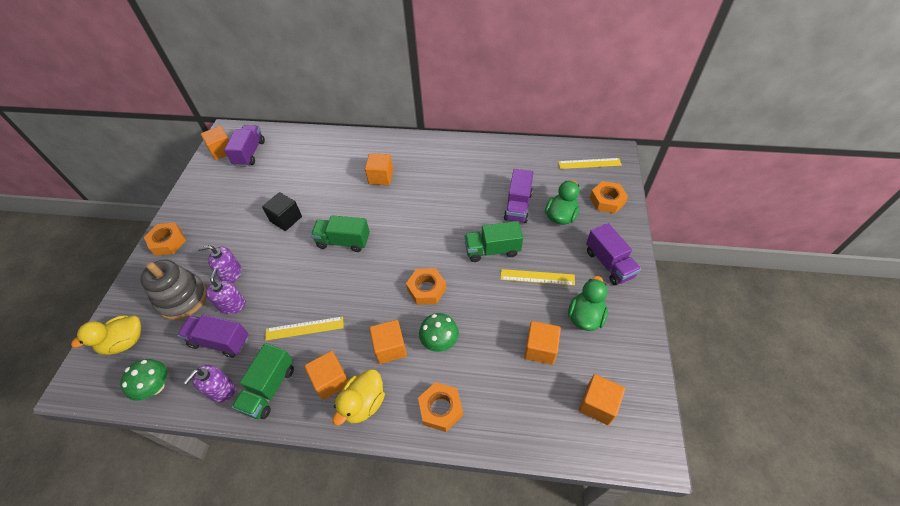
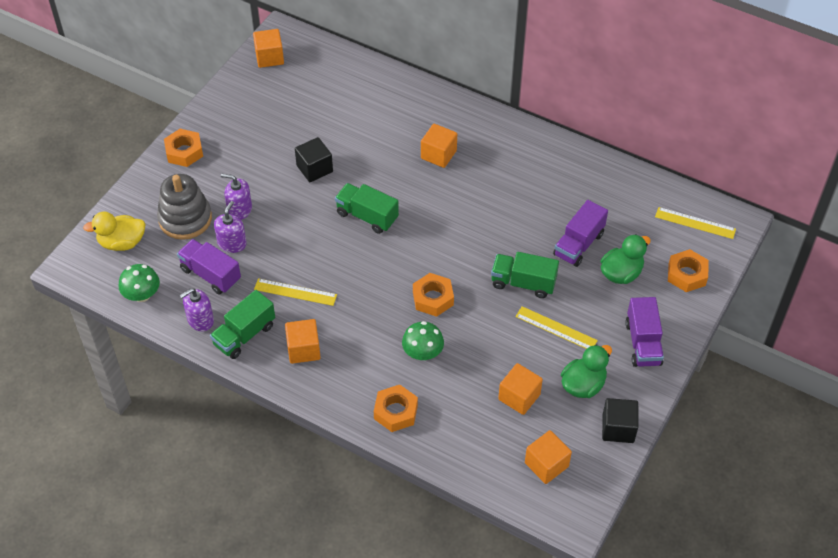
camera: 20 degrees right, 0 degrees up
purple truck [224,125,265,167] -> none
yellow duck [333,369,385,426] -> none
orange cube [369,320,407,364] -> none
none -> black cube [602,398,638,443]

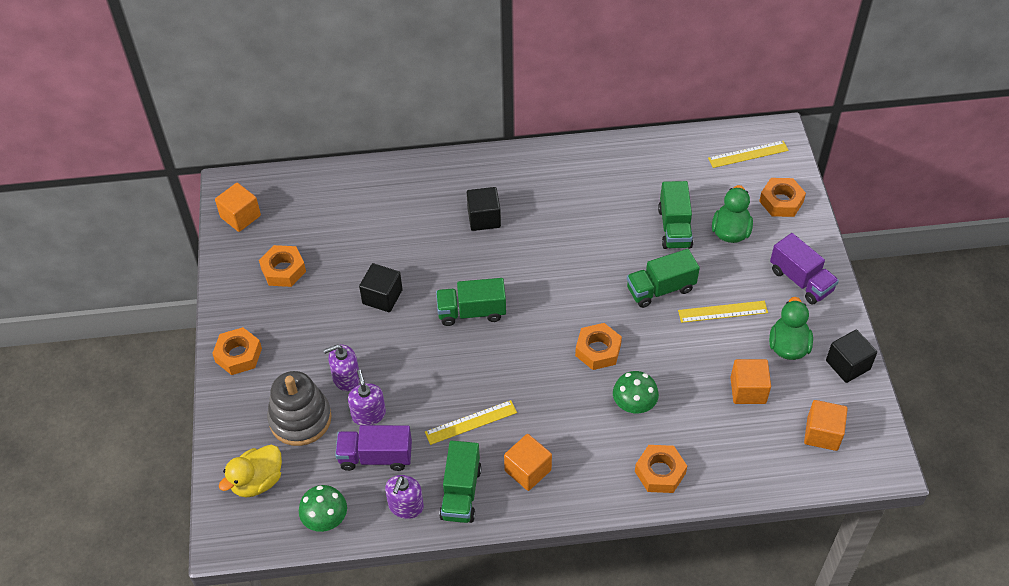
camera: 35 degrees left, 0 degrees up
orange cube [421,124,457,168] -> black cube [467,187,501,231]
purple truck [553,200,608,267] -> green truck [658,181,693,249]
none -> orange nut [259,245,306,287]

